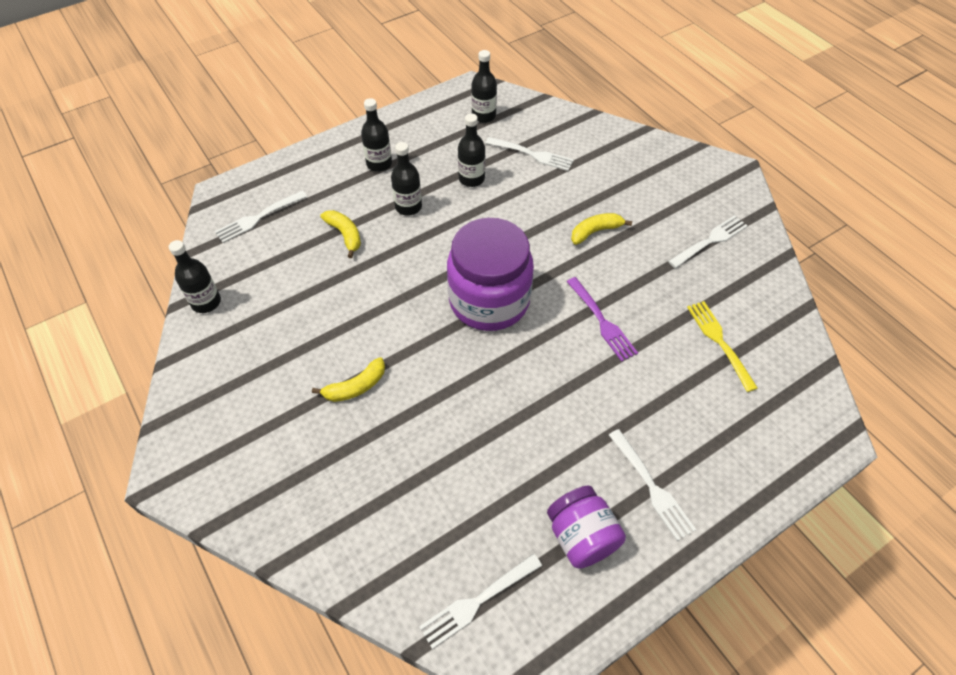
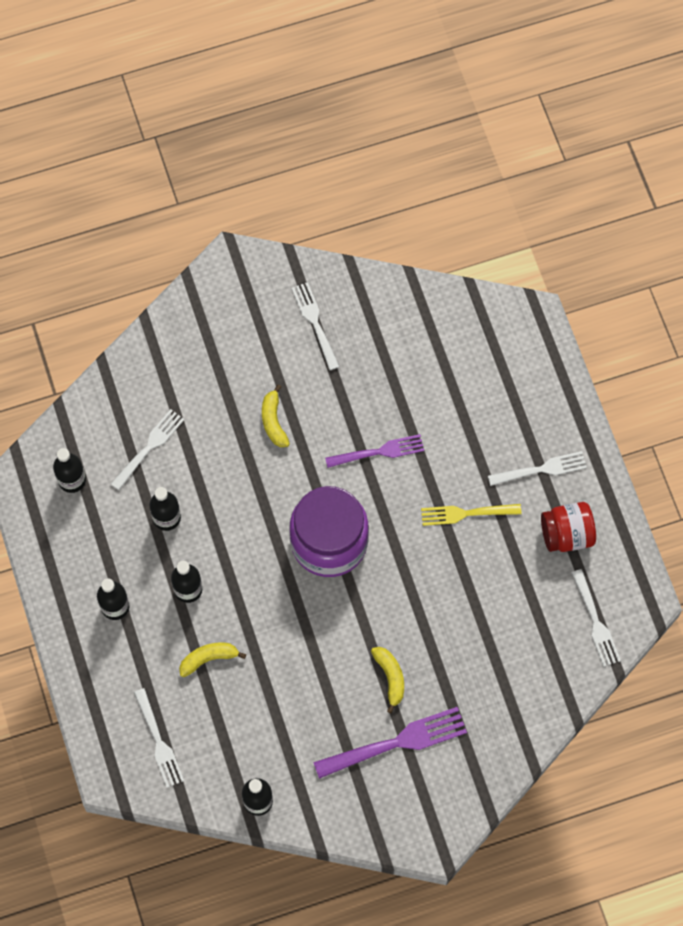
camera: 75 degrees left, 15 degrees up
purple jar [547,486,626,569] -> red jar [541,502,596,552]
yellow fork [687,301,758,392] -> yellow fork moved to [421,504,521,526]
none -> purple fork [313,707,467,779]

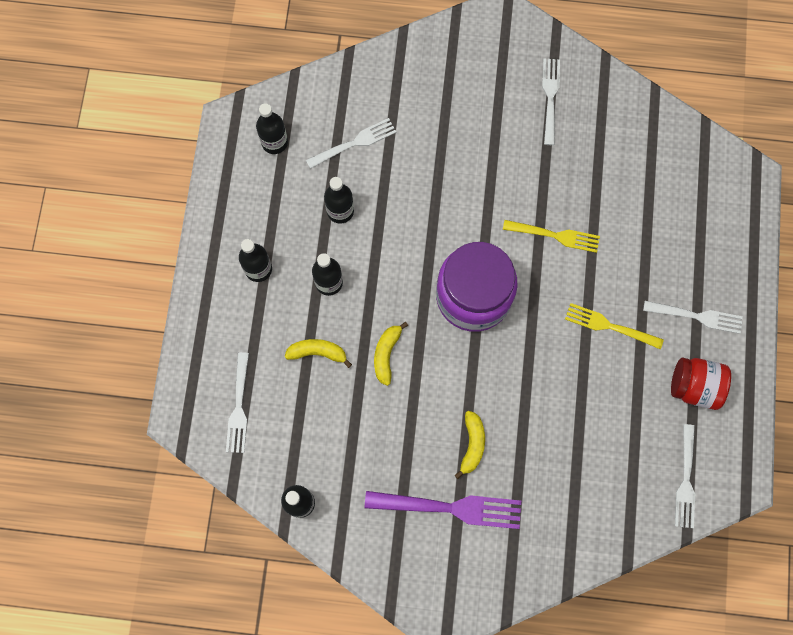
camera: 25 degrees right, 5 degrees up
yellow banana [262,384,290,447] -> yellow banana moved to [374,322,408,386]
purple fork [325,434,424,468] -> yellow fork [503,220,600,253]

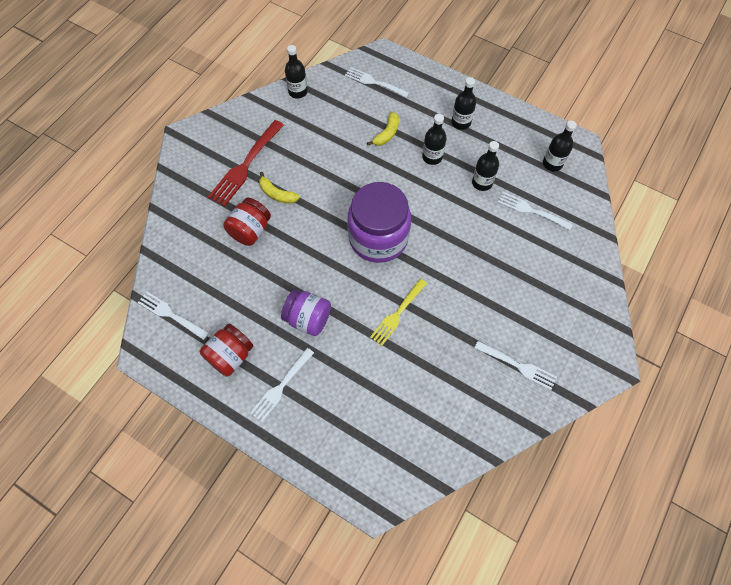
camera: 115 degrees right, 10 degrees down
white fork [306,118,396,169] -> white fork turned 120 degrees clockwise [498,192,573,230]
purple fork [365,491,521,529] -> red fork [208,120,284,206]
yellow banana [374,322,408,386] -> none
yellow fork [565,303,664,349] -> purple jar [281,289,331,336]
none -> red jar [223,198,271,246]

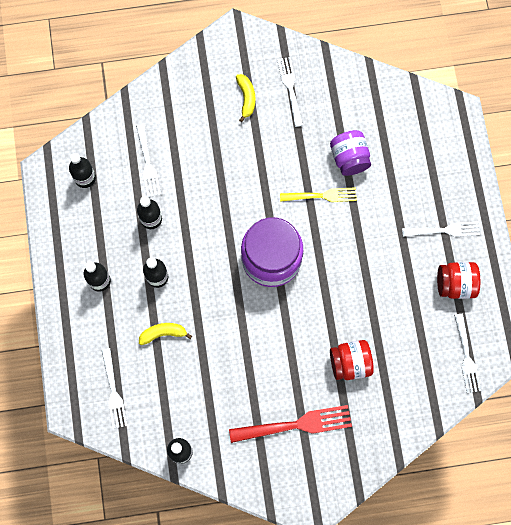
camera: 130 degrees left, 10 degrees up
yellow banana [259,172,300,204] -> yellow banana moved to [236,74,255,122]
purple jar [281,289,331,336] -> purple jar moved to [330,130,371,176]

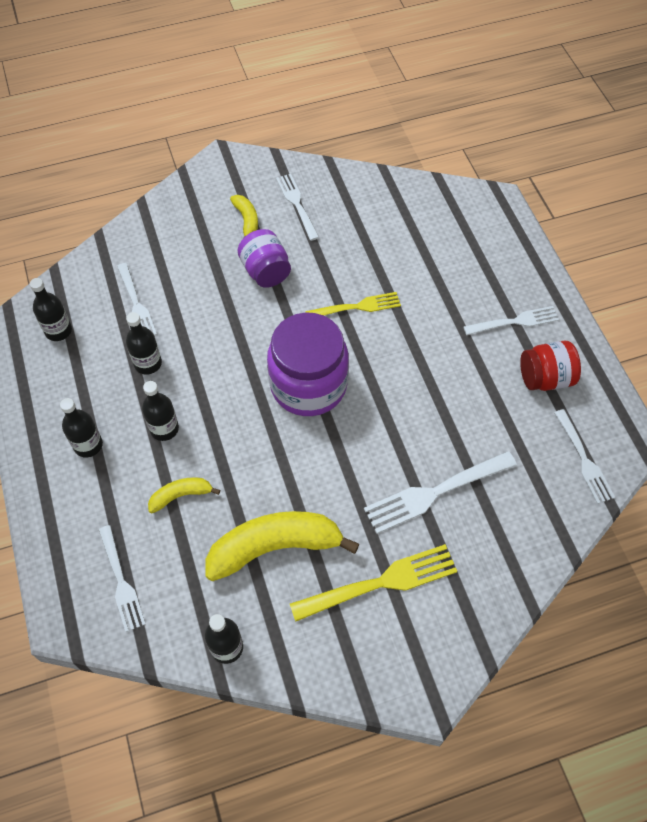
camera: 10 degrees left, 15 degrees down
red fork [229,405,352,443] -> yellow fork [290,544,457,622]
purple jar [330,130,371,176] -> purple jar moved to [237,229,291,288]
red jar [330,340,374,380] -> white fork [364,451,517,534]
none -> yellow banana [206,511,359,581]

